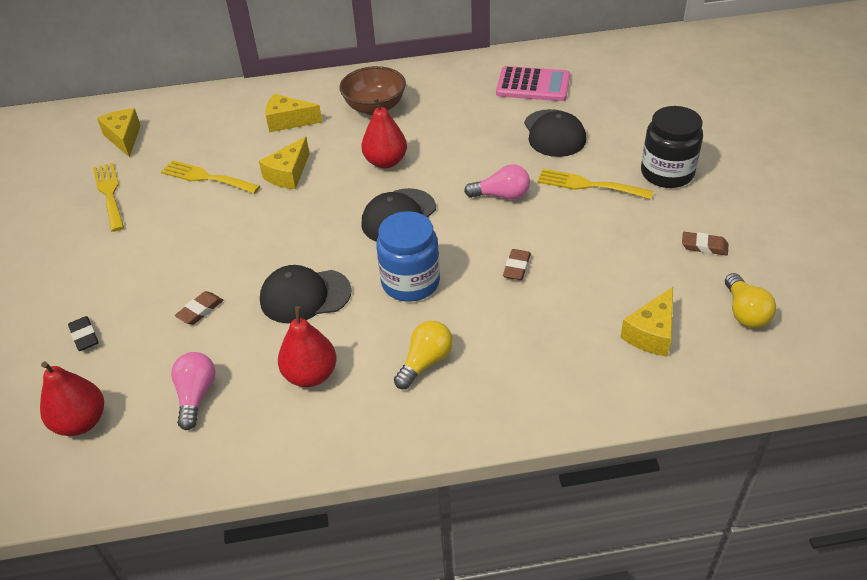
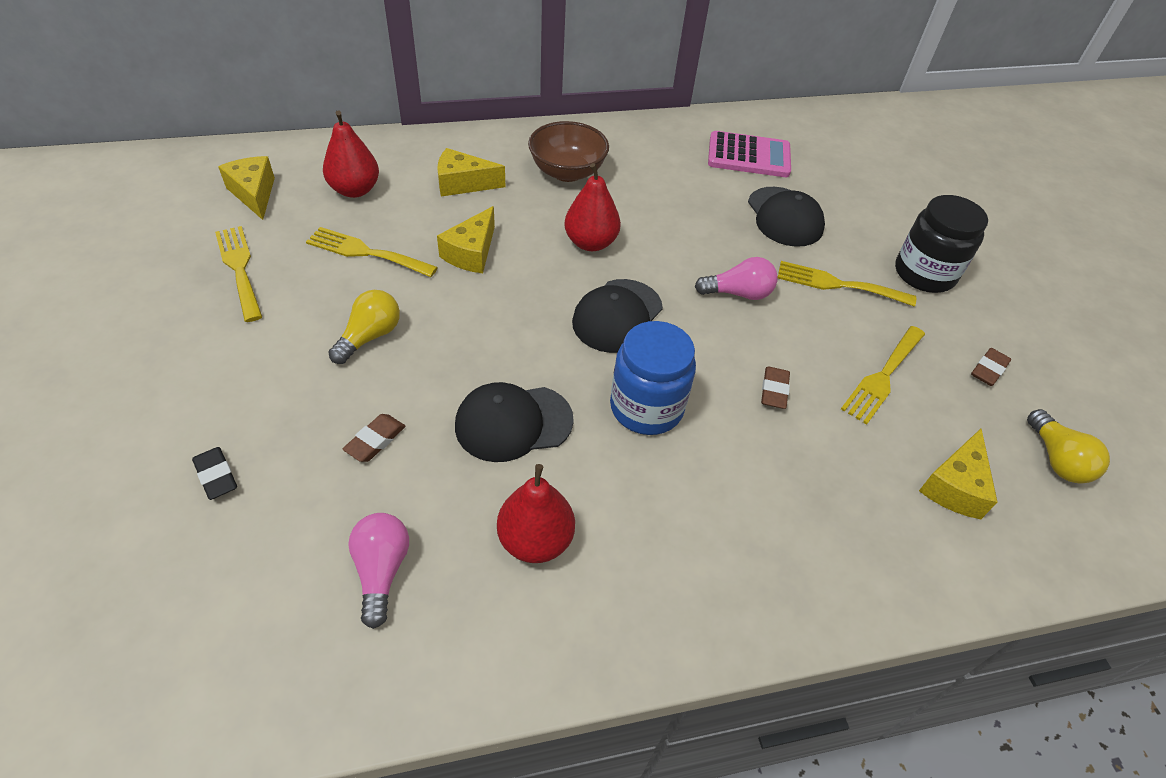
camera: 10 degrees left, 5 degrees up
red pear [40,361,104,436] -> red pear moved to [323,110,379,198]
yellow light bulb [394,321,453,389] -> yellow light bulb moved to [328,290,400,364]
brown eraser [682,232,728,256] -> brown eraser turned 60 degrees counterclockwise [971,348,1011,386]
none -> yellow fork [841,326,925,425]

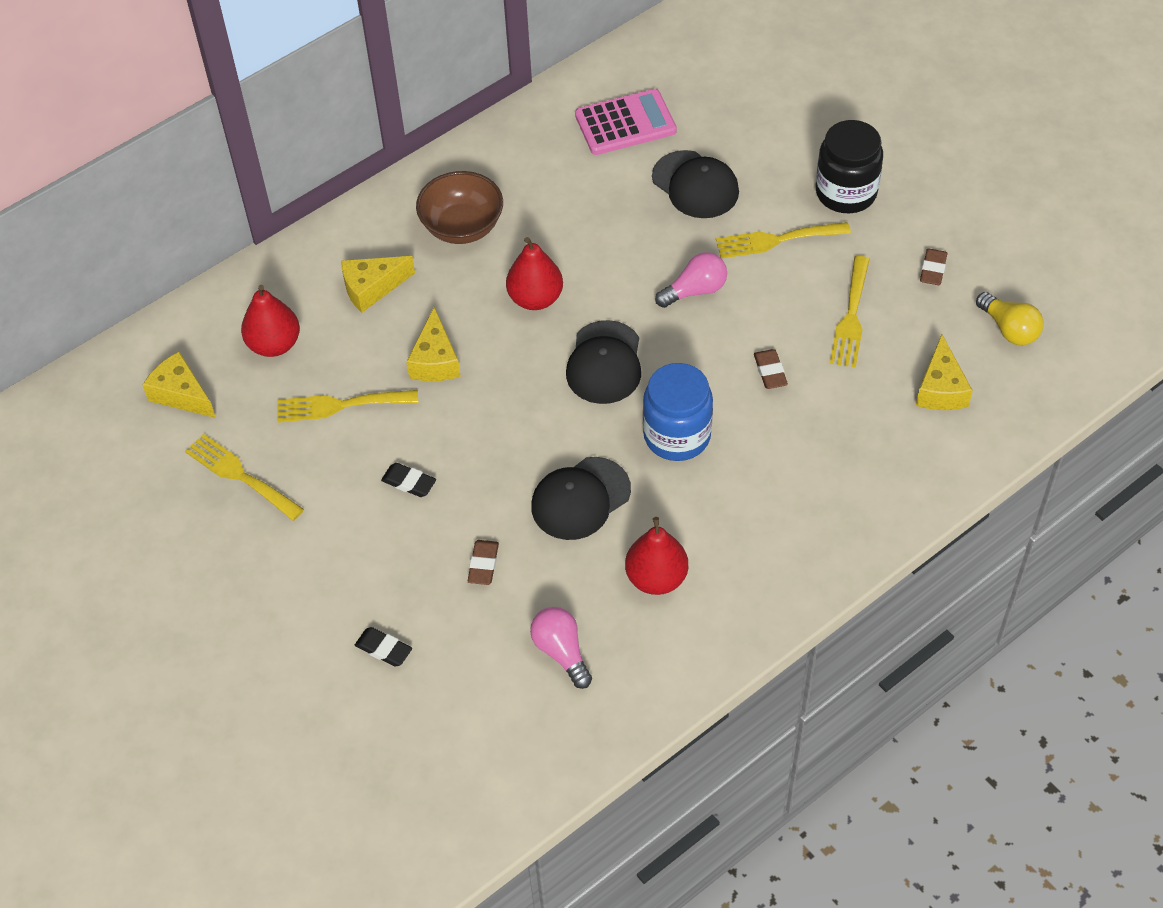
camera: 20 degrees left, 5 degrees up
yellow light bulb [328,290,400,364] -> black eraser [381,463,436,497]

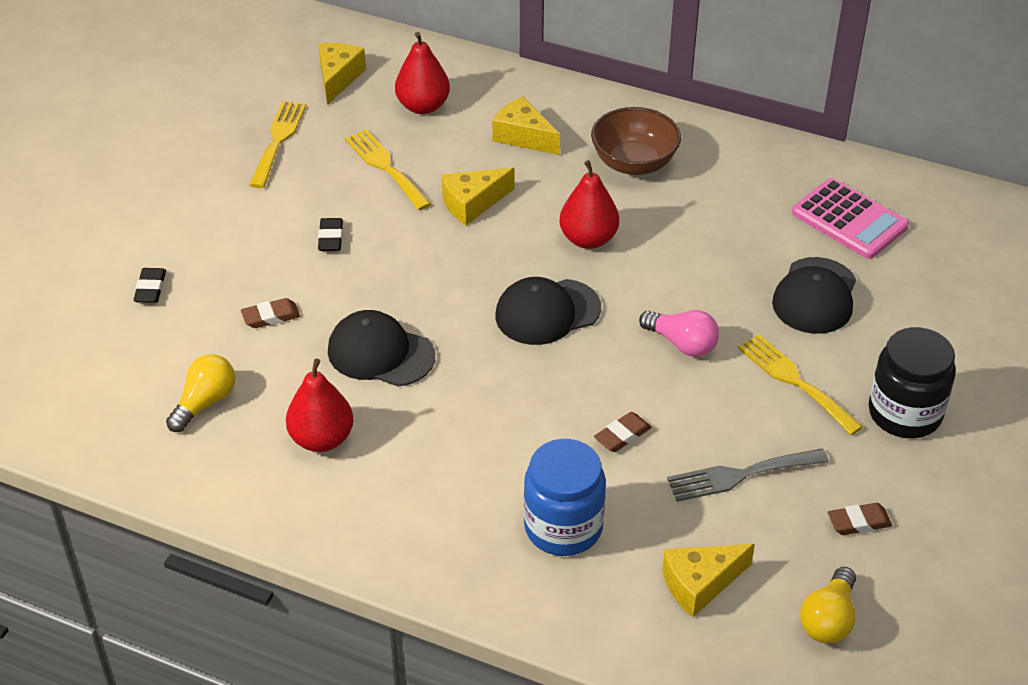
camera: 60 degrees right, 10 degrees down
pink light bulb [530,607,592,689] -> yellow light bulb [166,354,235,432]
blue jar [643,363,713,461] -> blue jar moved to [524,439,606,556]
yellow fork [830,256,870,368] -> grey fork [667,449,829,502]

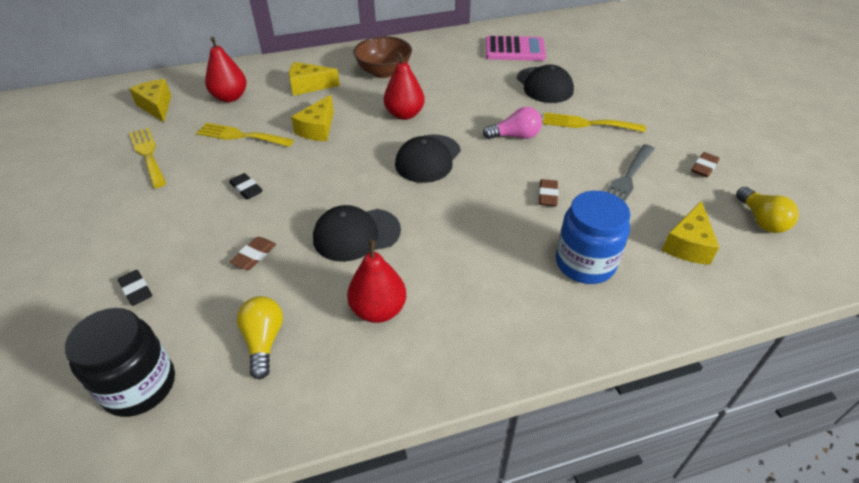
camera: 40 degrees left, 0 degrees up
black jar [869,327,956,438] -> black jar moved to [65,308,175,417]

